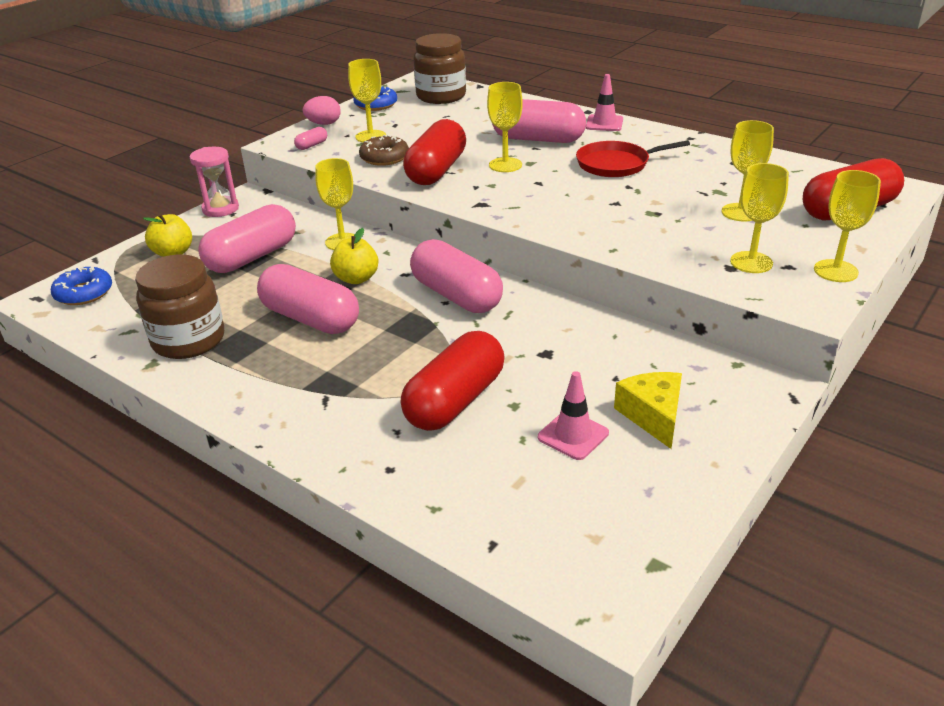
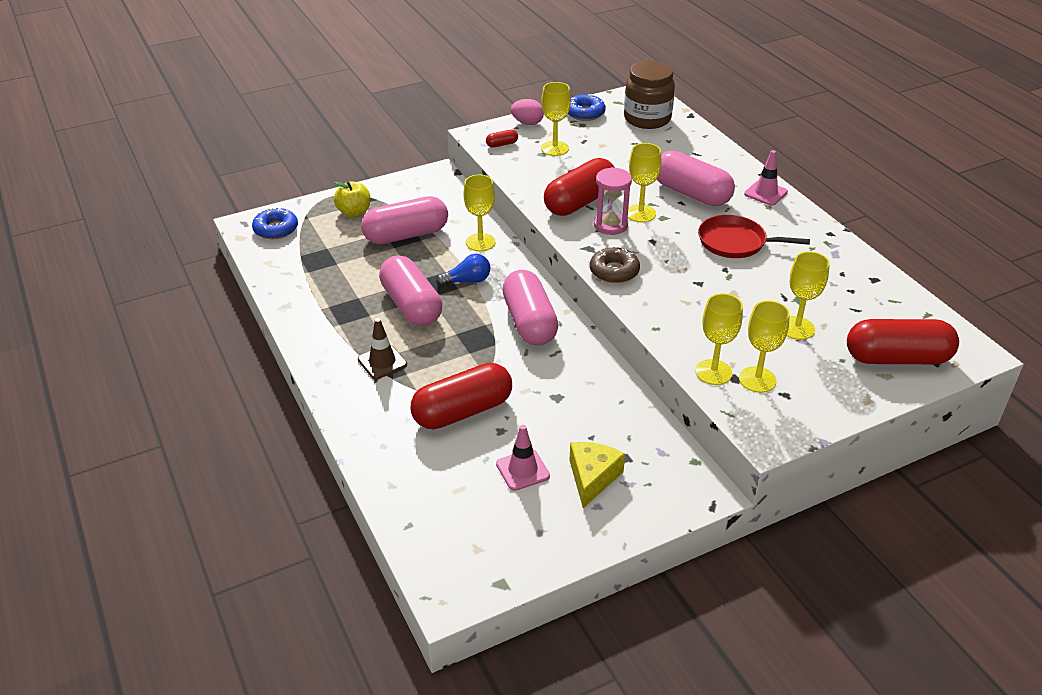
camera: 25 degrees right, 5 degrees up
brown jar [135,255,224,359] -> none
pink hourglass [190,147,239,217] -> pink hourglass moved to [594,167,632,235]
pink capsule [294,127,327,150] -> red capsule [486,130,518,148]
yellow apple [330,228,378,284] -> blue light bulb [436,254,490,287]
brown donut [359,135,409,166] -> brown donut moved to [590,246,640,283]
yellow goblet [814,170,881,282] -> yellow goblet moved to [695,294,743,385]
none -> brown traffic cone [358,318,407,379]

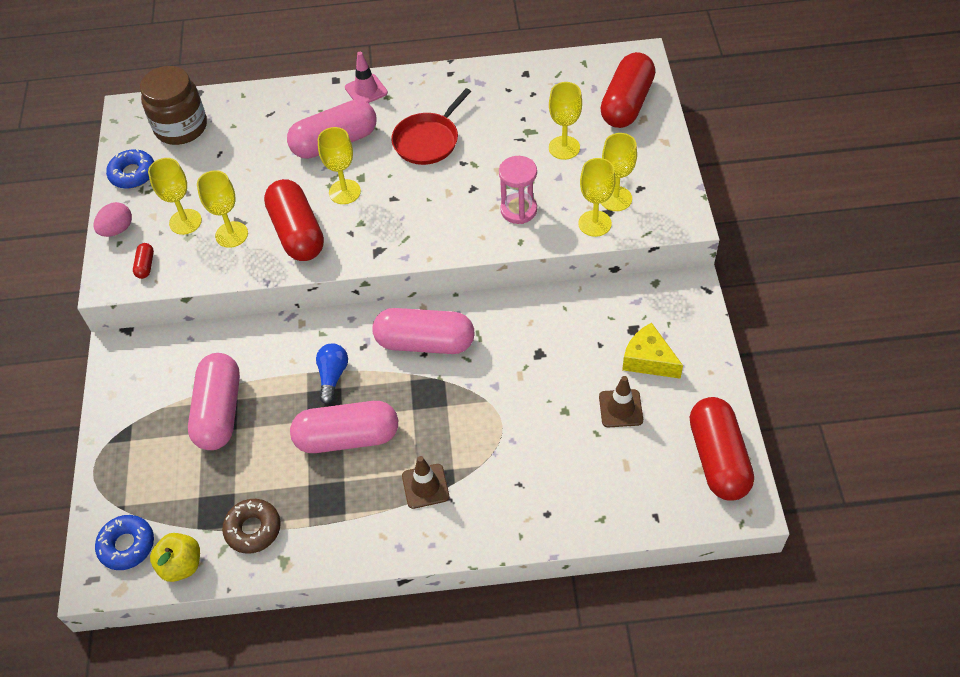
camera: 65 degrees left, 15 degrees up
yellow apple [334,181,370,217] -> yellow apple moved to [150,533,200,582]
red capsule [411,363,512,429] -> red capsule moved to [690,397,754,501]
yellow goblet [464,174,495,251] -> yellow goblet moved to [197,170,248,248]
pink traffic cone [496,425,550,491] -> brown traffic cone [599,376,643,427]
brown donut [590,246,640,283] -> brown donut moved to [222,499,281,554]
pink hourglass [594,167,632,235] -> pink hourglass moved to [499,156,537,224]

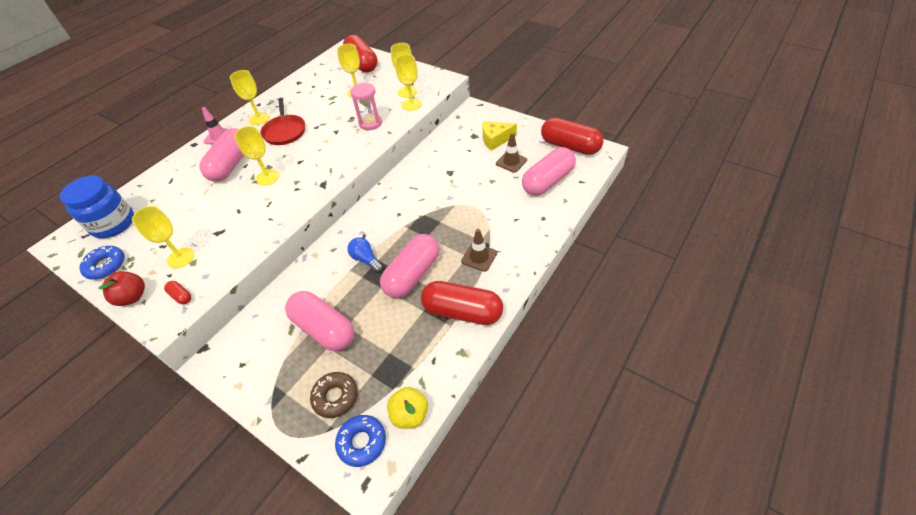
camera: 50 degrees left, 5 degrees down
pink egg [93,202,132,237] -> red apple [99,271,145,306]
brown jar [140,66,207,145] -> blue jar [60,176,134,238]
yellow goblet [197,170,248,248] -> yellow goblet moved to [230,70,270,125]
brown donut [222,499,281,554] -> brown donut moved to [310,372,358,418]
red capsule [264,179,324,261] -> red capsule moved to [421,281,503,325]
pink capsule [372,308,475,354] -> pink capsule moved to [522,147,576,196]

